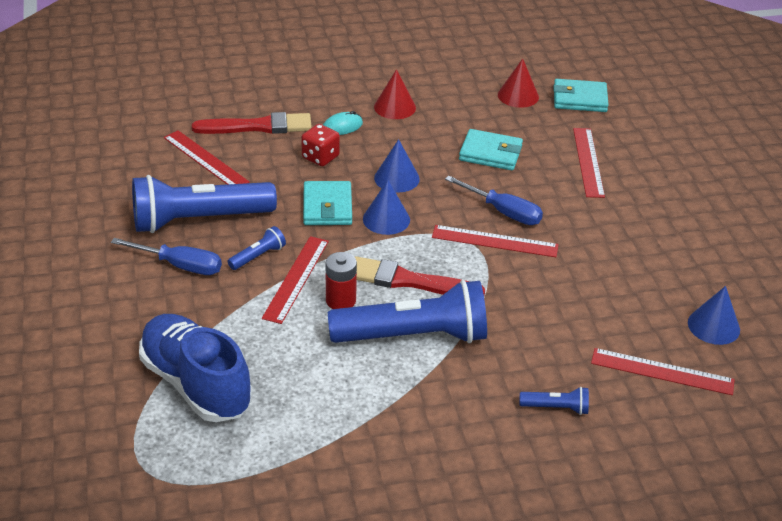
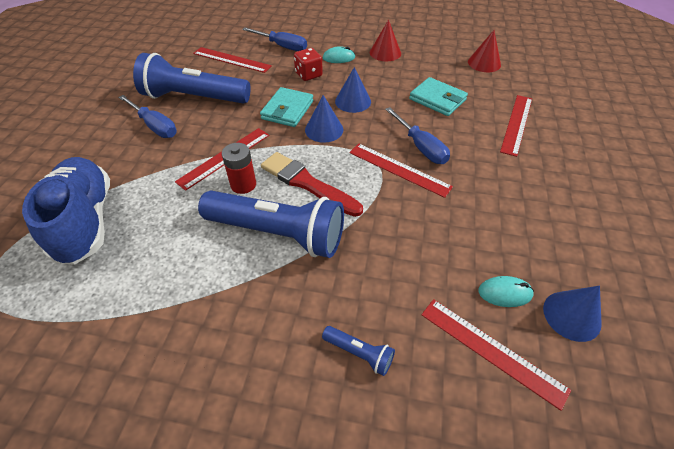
camera: 25 degrees right, 10 degrees up
red ruler [164,130,250,184] -> red ruler turned 45 degrees counterclockwise [193,47,272,73]
red brush [192,112,312,134] -> blue screwdriver [242,27,307,51]
blue flashlight [228,226,286,270] -> none
turquoise wallet [553,79,609,112] -> none
none -> turquoise mouse [478,276,534,307]

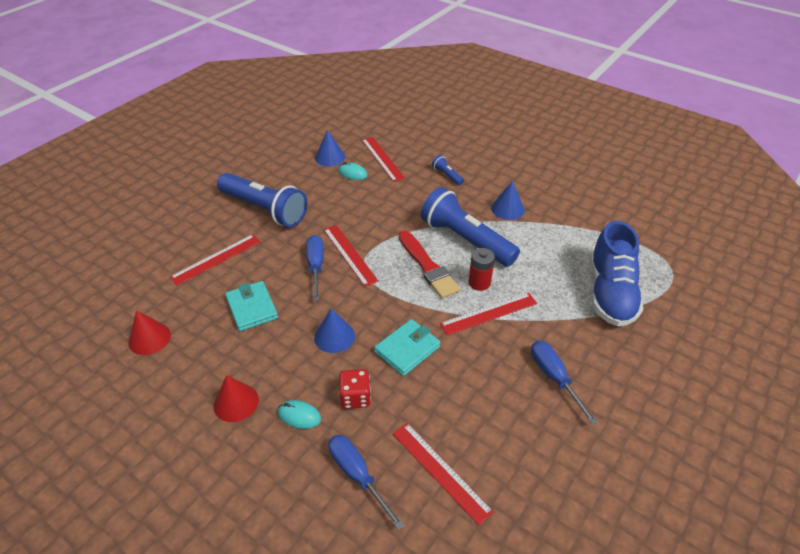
camera: 155 degrees left, 5 degrees down
blue flashlight [133,53,251,104] -> blue flashlight moved to [217,173,308,227]
blue cone [305,95,343,143] -> blue cone moved to [491,181,525,220]

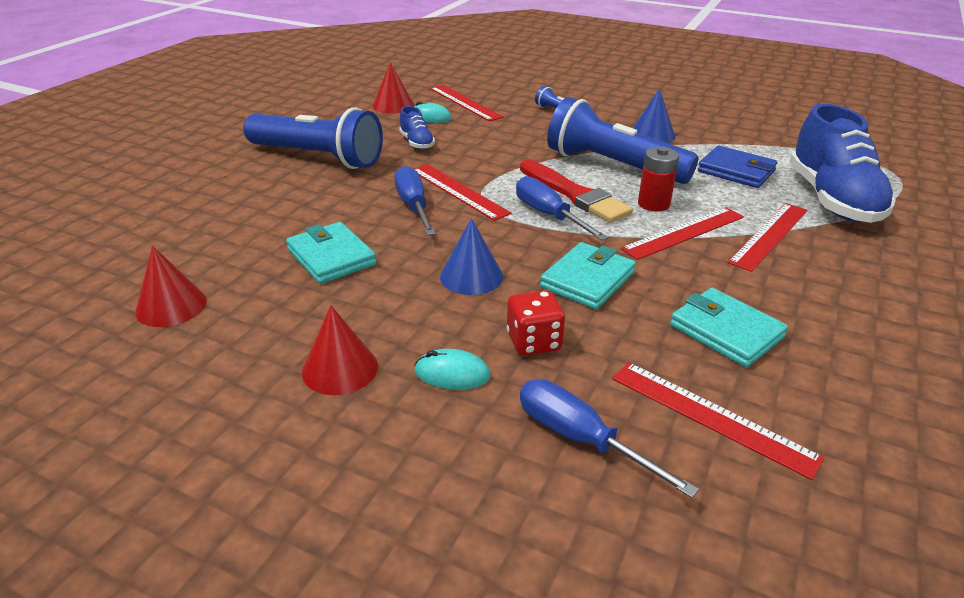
camera: 10 degrees left, 10 degrees down
red ruler [170,234,261,286] -> red ruler moved to [728,203,808,272]
blue cone [315,130,345,166] -> red cone [372,62,414,114]
blue screwdriver [531,341,598,425] -> blue screwdriver moved to [516,176,608,241]
none -> blue shoe [399,106,435,150]
none -> turquoise wallet [670,288,788,367]
none -> blue wallet [698,145,777,188]

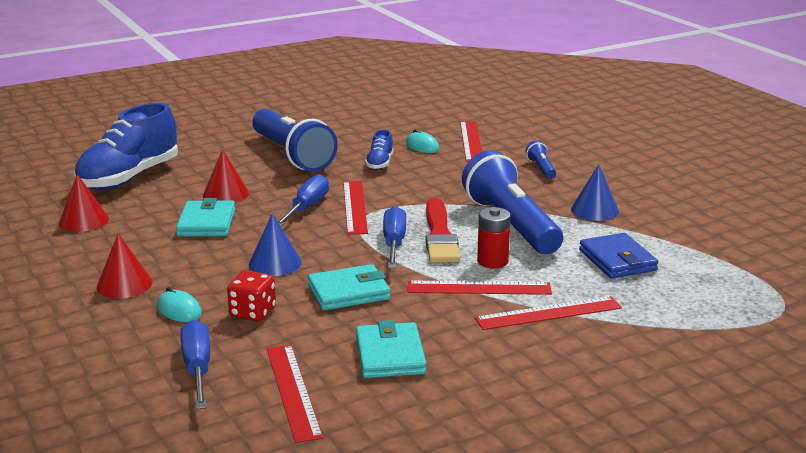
camera: 35 degrees right, 10 degrees down
red cone [372,62,414,114] -> red cone moved to [203,149,249,203]
blue shoe [789,104,896,223] -> blue shoe moved to [74,103,178,190]

